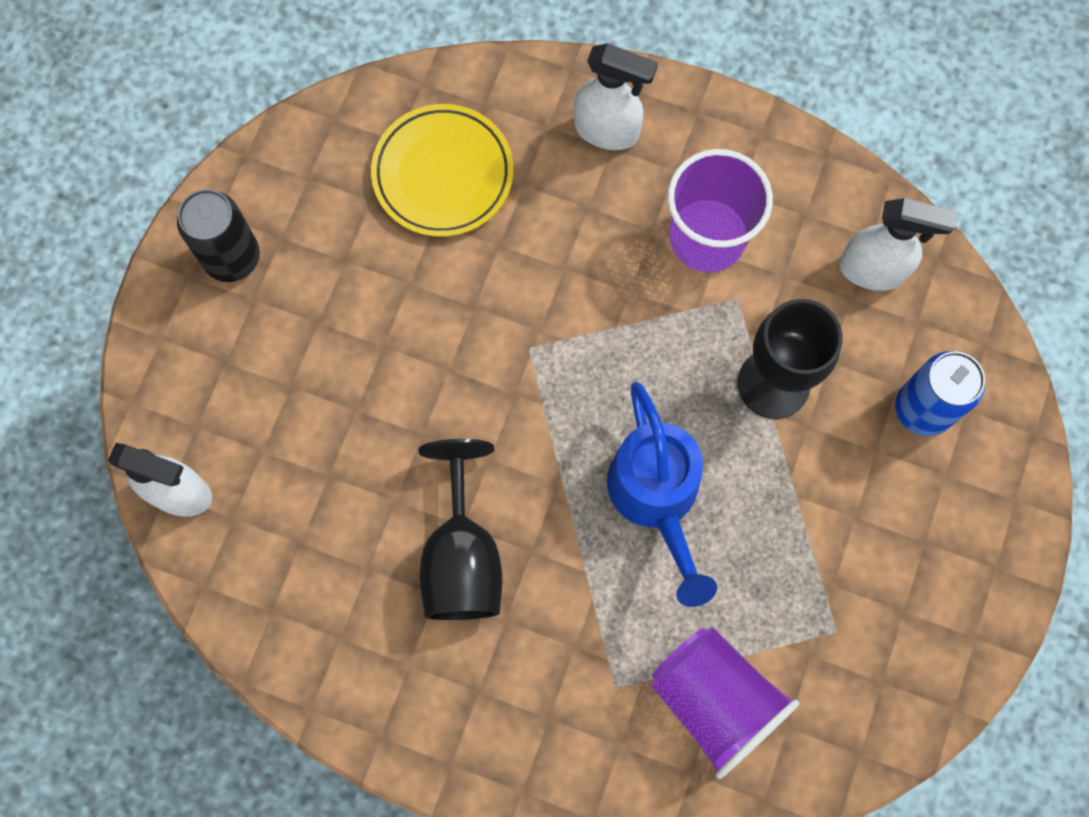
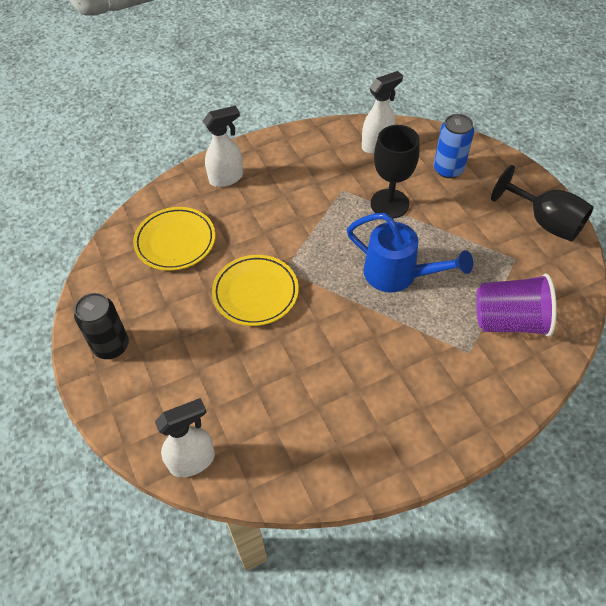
camera: 45 degrees left, 20 degrees down
black goblet [418,439,502,620] -> black goblet moved to [491,165,594,242]
purple cup [667,149,773,272] -> none
none -> yellow plate [212,255,299,326]

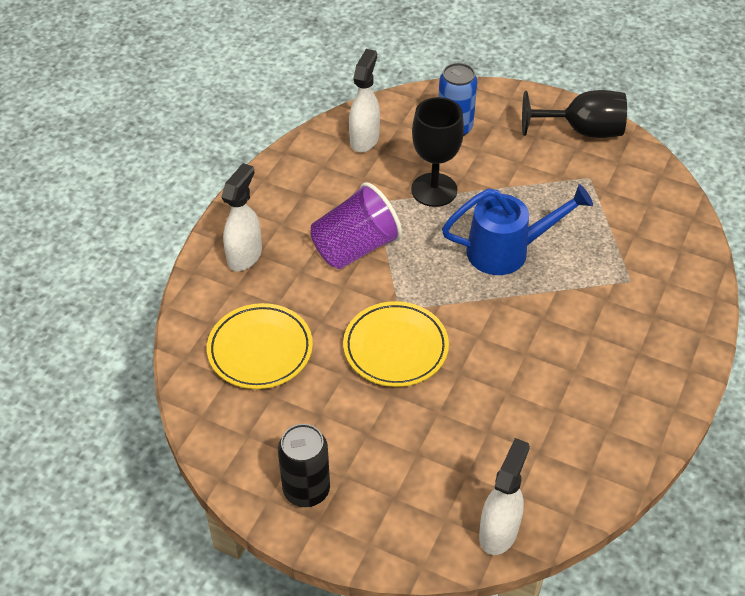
camera: 40 degrees left, 5 degrees down
purple cup [476,274,557,337] -> purple cup moved to [310,182,402,269]

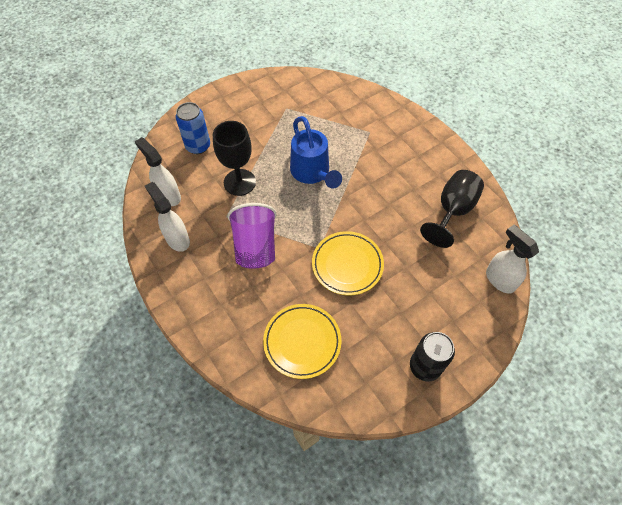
camera: 60 degrees left, 10 degrees up
white spray bottle [221,163,262,271] -> white spray bottle moved to [145,182,190,252]
blue watering can [442,184,593,275] -> blue watering can turned 135 degrees clockwise [290,116,342,189]
black goblet [522,90,627,138] -> black goblet moved to [420,170,484,248]

